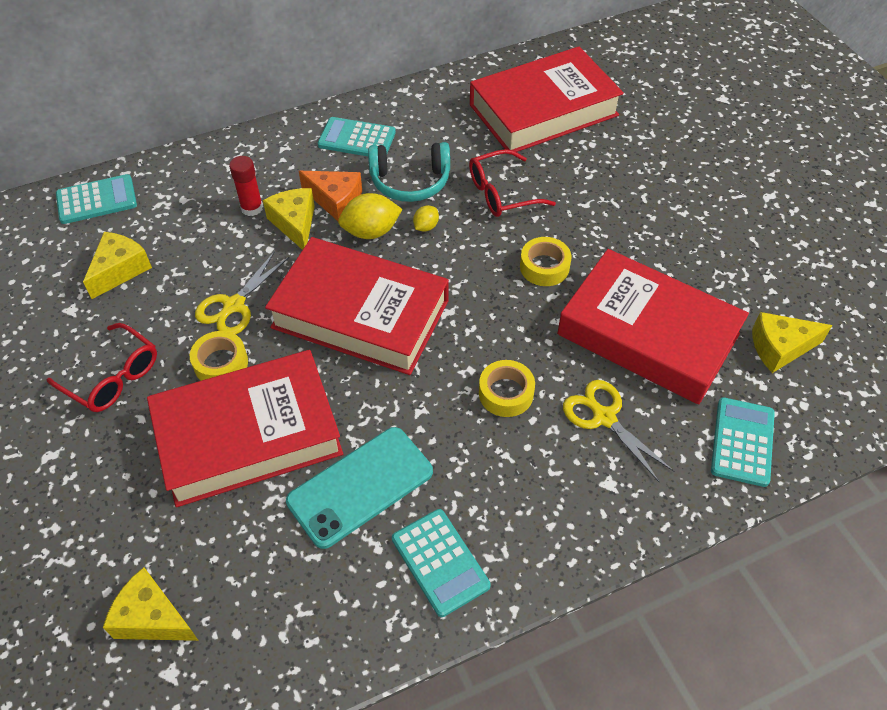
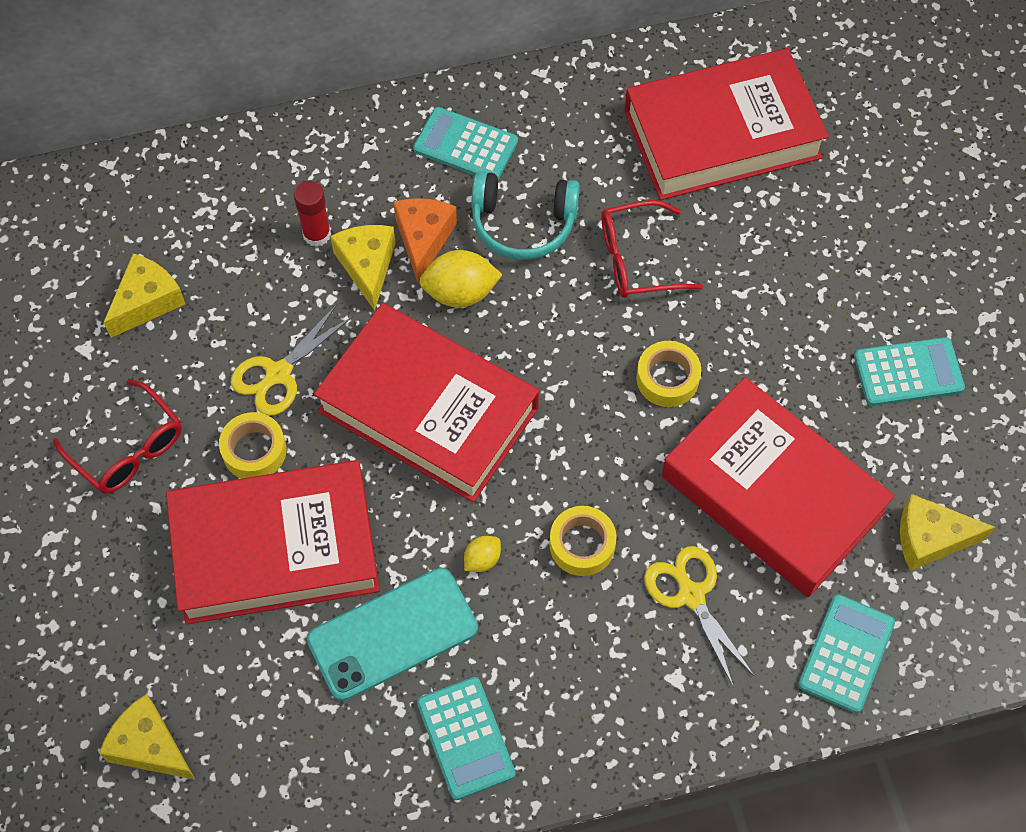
camera: 10 degrees right, 10 degrees up
turquoise calculator [56,174,137,224] -> turquoise calculator moved to [854,337,965,406]
orange cheese [299,171,362,221] -> orange cheese turned 120 degrees counterclockwise [393,198,457,283]
yellow lemon [413,205,439,232] -> yellow lemon moved to [464,536,501,572]

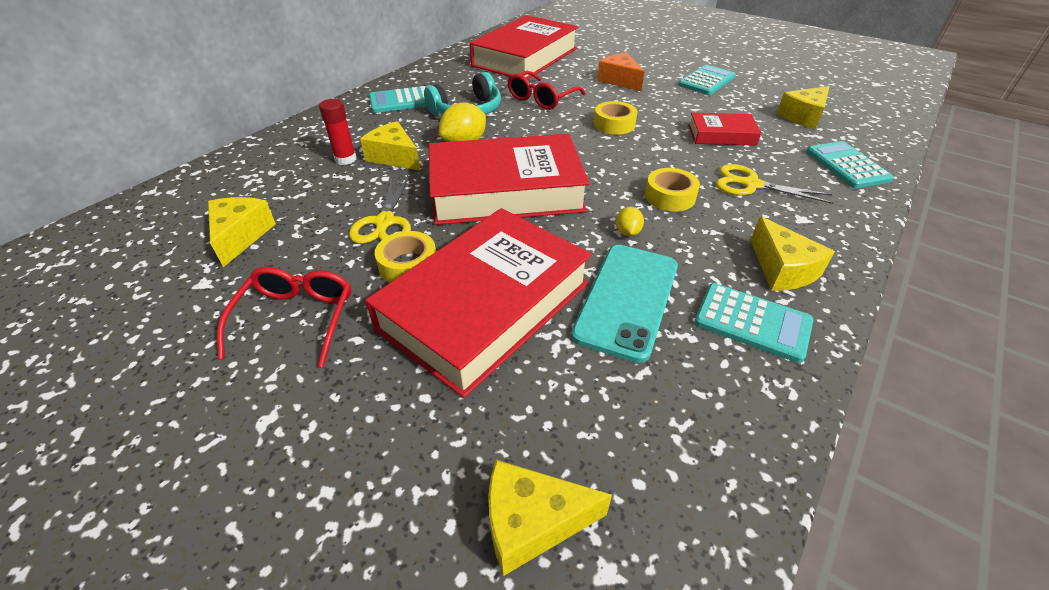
camera: 40 degrees left, 20 degrees down
red glasses [53,379,182,494] -> red glasses turned 90 degrees counterclockwise [217,267,351,368]
orange cheese [393,198,457,283] -> orange cheese moved to [597,53,645,91]
red book [662,377,895,597] -> red book [688,113,762,145], size x0.48
none -> yellow cheese [750,216,835,291]

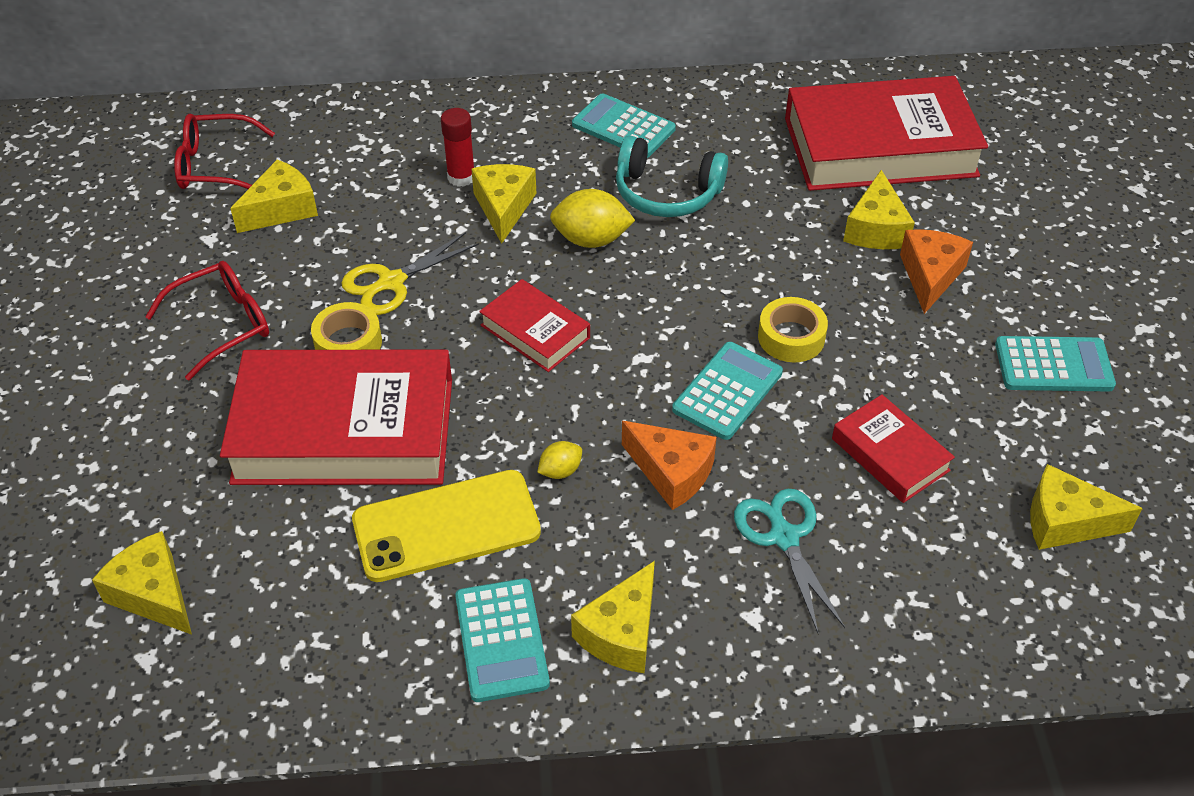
camera: 50 degrees right, 5 degrees up
red book [429,134,590,225] -> red book [479,279,590,372], size x0.48
red glasses [508,71,586,110] -> red glasses moved to [174,114,275,189]
turquoise phone [571,245,678,363] -> yellow phone [352,470,541,582]
yellow tape [645,168,700,211] -> orange cheese [622,421,717,510]
yellow scissors [716,164,833,204] -> turquoise scissors [734,489,845,633]
turquoise calculator [806,141,894,188] -> turquoise calculator moved to [672,342,783,440]
none -> yellow cheese [843,170,915,249]

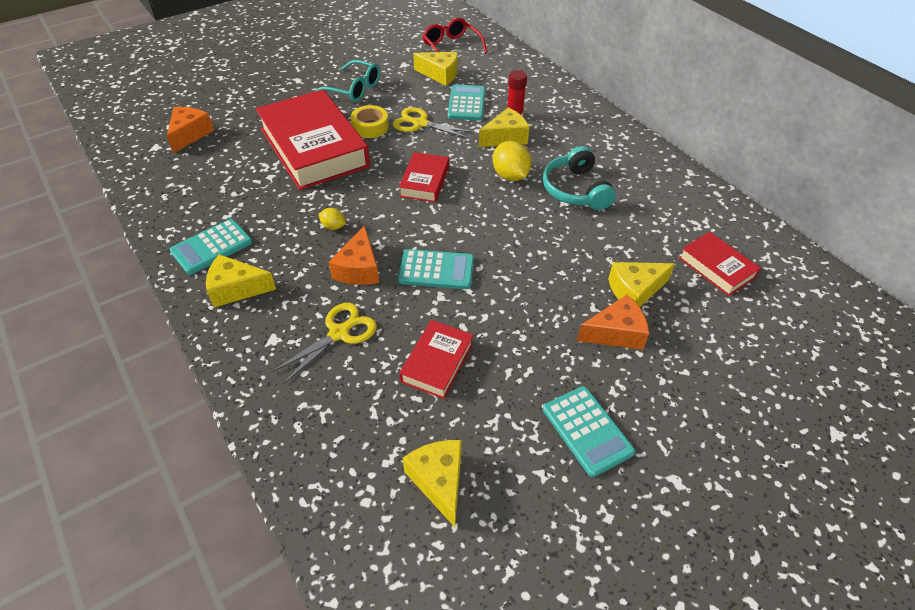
camera: 60 degrees right, 0 degrees up
yellow cheese [92,531,192,635] -> orange cheese [167,107,214,153]
red glasses [145,261,269,381] -> turquoise glasses [314,60,380,102]
yellow phone [352,470,541,582] -> none
turquoise calculator [572,93,676,158] -> turquoise calculator moved to [448,84,485,120]
turquoise scissors [734,489,845,633] -> yellow scissors [271,303,377,384]
yellow tape [758,297,828,362] -> none
red book [785,76,988,191] -> red book [679,232,761,296], size x0.48

